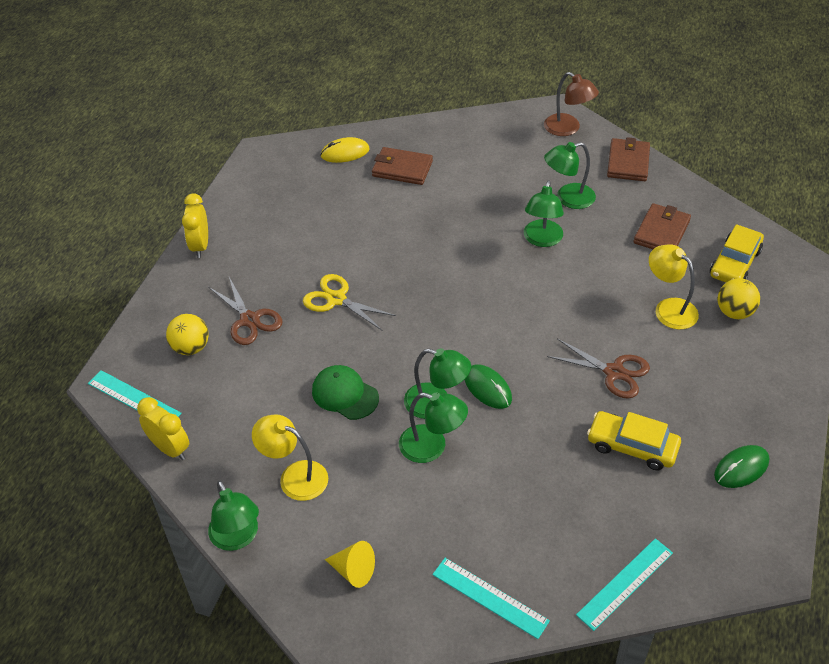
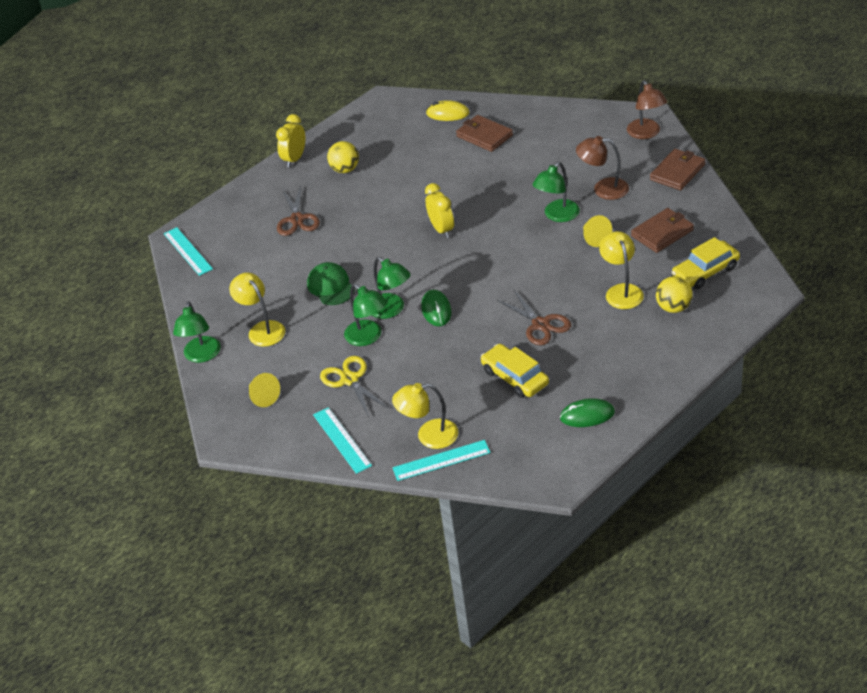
camera: 30 degrees right, 5 degrees down
yellow clock [137,397,189,460] -> yellow clock moved to [425,183,454,238]
yellow ball [166,314,209,355] -> yellow ball moved to [327,141,359,173]
yellow scissors [303,274,396,331] -> yellow scissors moved to [320,356,389,417]
green lamp [544,142,596,209] -> brown lamp [576,136,629,200]
none -> yellow lamp [392,383,458,449]
none -> yellow cone [583,215,612,247]

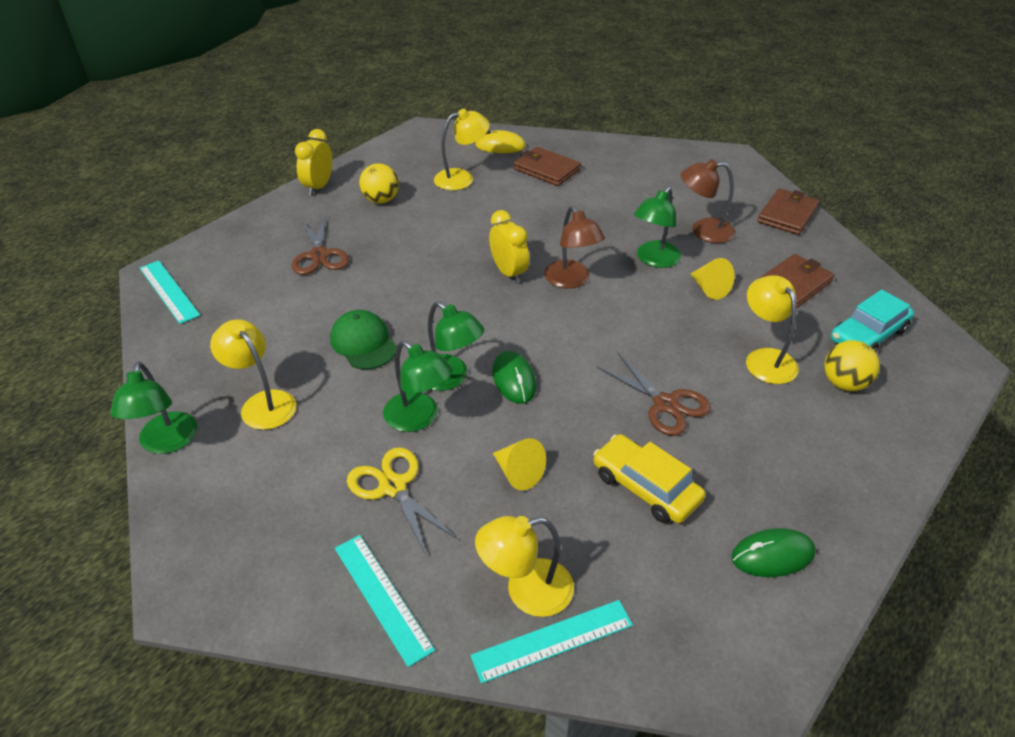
camera: 10 degrees left, 0 degrees up
yellow cone [249,373,280,407] -> yellow cone moved to [493,438,546,490]
brown lamp [627,80,667,139] -> brown lamp moved to [544,206,605,288]
yellow car [672,237,740,289] -> turquoise car [831,289,914,352]
none -> yellow lamp [434,109,490,190]

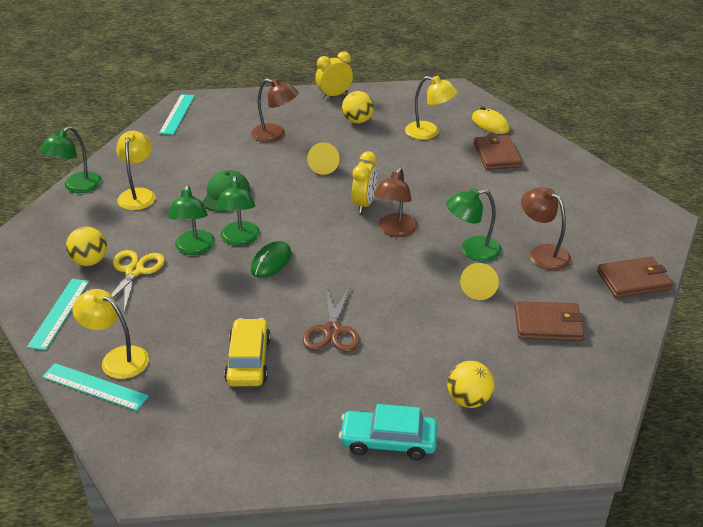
camera: 45 degrees right, 5 degrees down
brown scissors [292,216,349,275] -> brown lamp [251,78,298,142]
yellow cone [493,438,546,490] -> yellow cone moved to [307,143,340,175]
green mouse [731,528,816,577] -> none
yellow lamp [746,275,799,384] -> none
turquoise car [831,289,914,352] -> turquoise car moved to [339,404,437,460]
none -> yellow ball [66,227,107,266]

